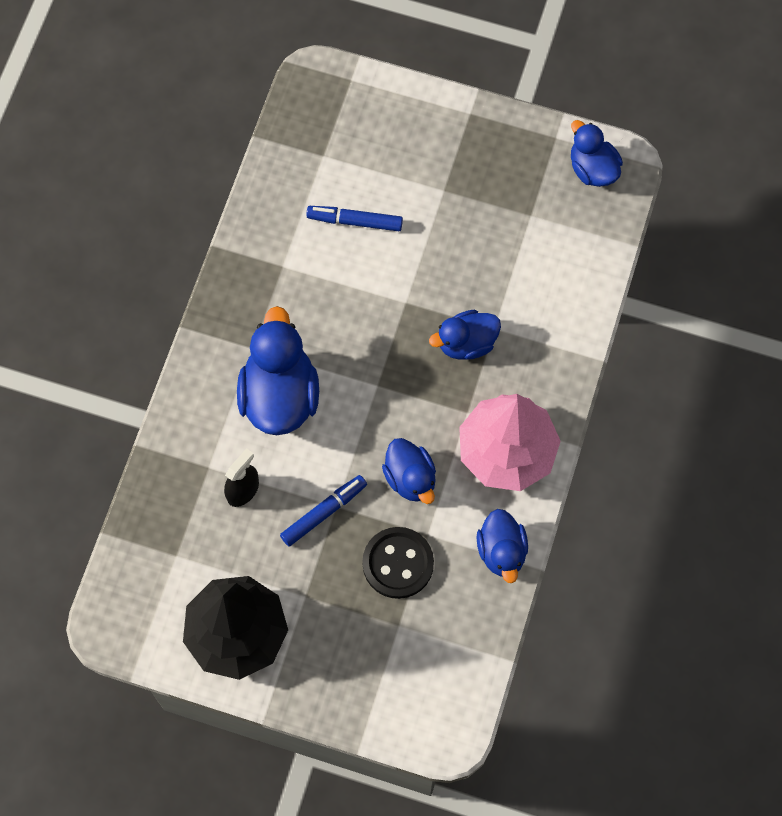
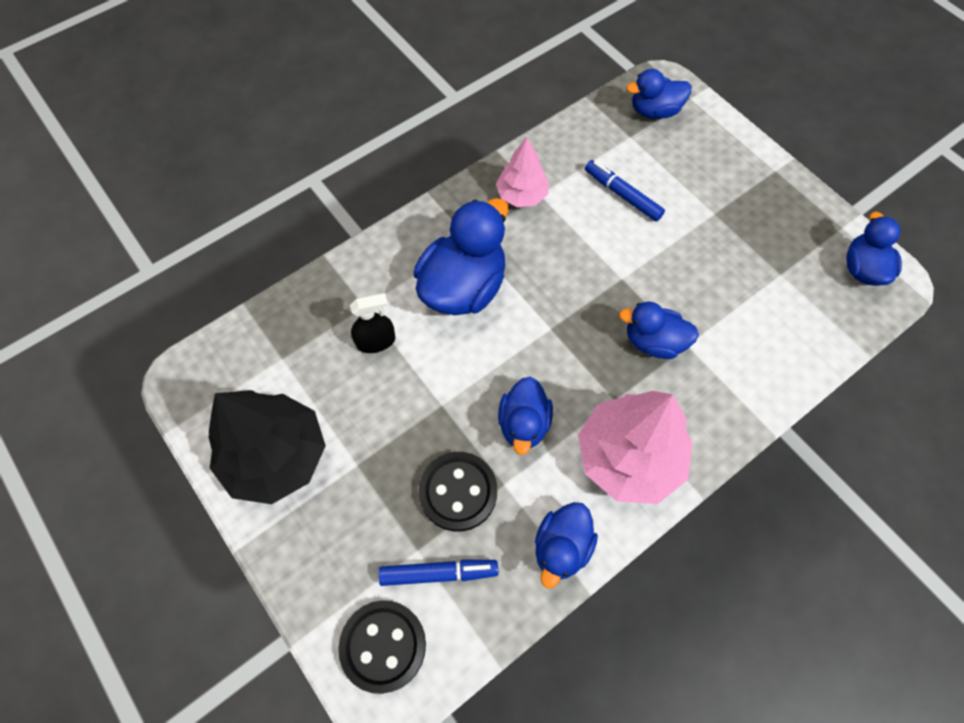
camera: 35 degrees right, 5 degrees down
blue marker [280,475,367,546] -> blue marker moved to [378,560,498,586]
none -> black button [338,600,426,694]
none -> pink tree [496,138,549,207]
none -> blue duck [626,69,691,119]

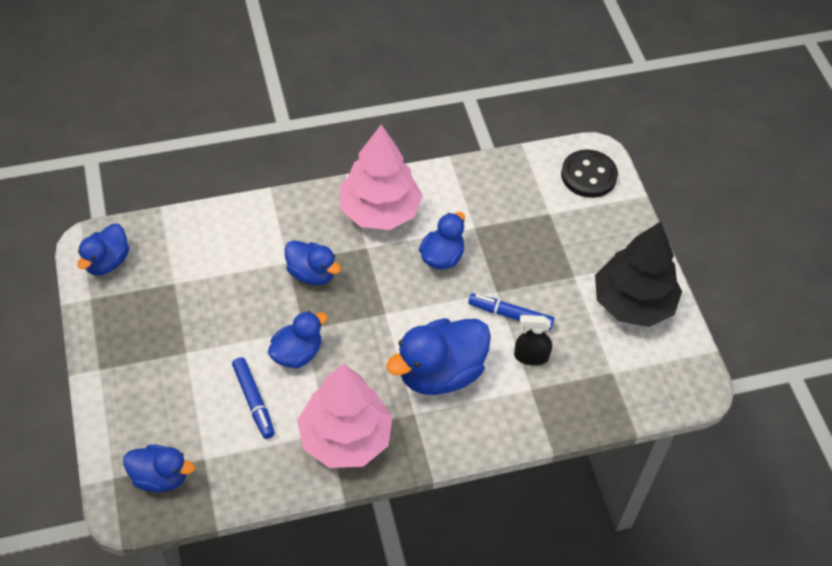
camera: 160 degrees left, 10 degrees down
blue marker [378,560,498,586] -> blue marker moved to [468,293,555,330]
black button [419,452,497,532] -> none
pink tree [496,138,549,207] -> pink tree [297,364,393,468], size x1.76
blue duck [535,502,598,589] -> blue duck moved to [268,311,327,368]

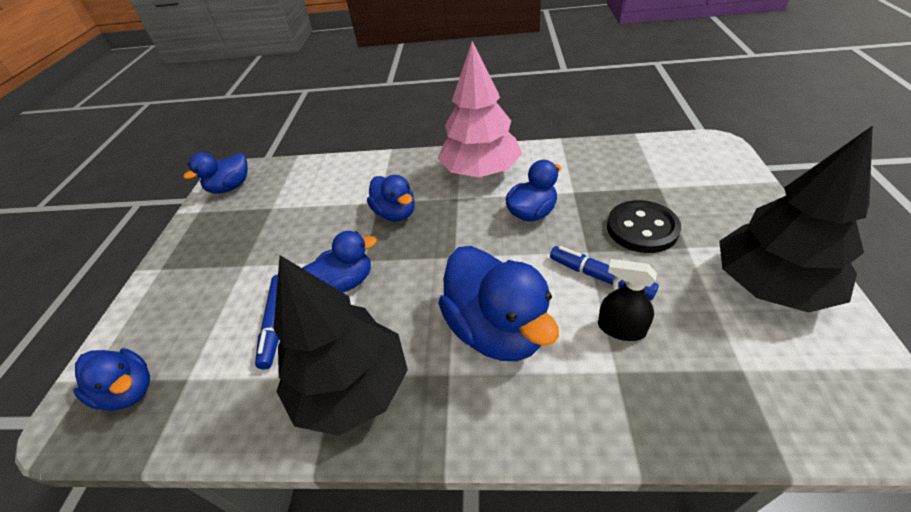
camera: 25 degrees right, 10 degrees down
pink tree [297,364,393,468] -> black tree [273,255,408,436]
blue duck [386,318,491,395] -> blue duck turned 105 degrees counterclockwise [438,246,559,361]
black button [561,150,618,198] -> black button moved to [607,200,681,253]

